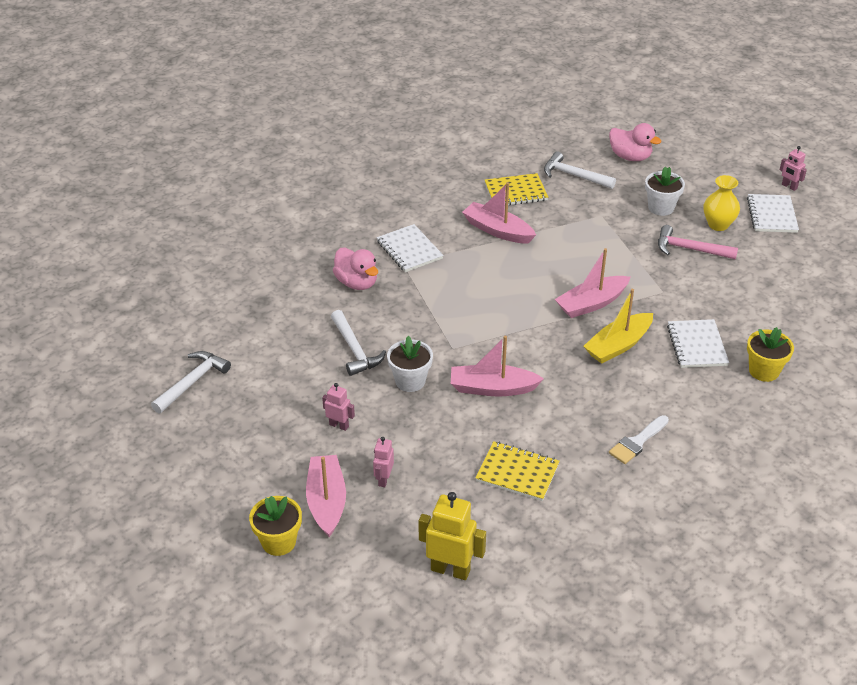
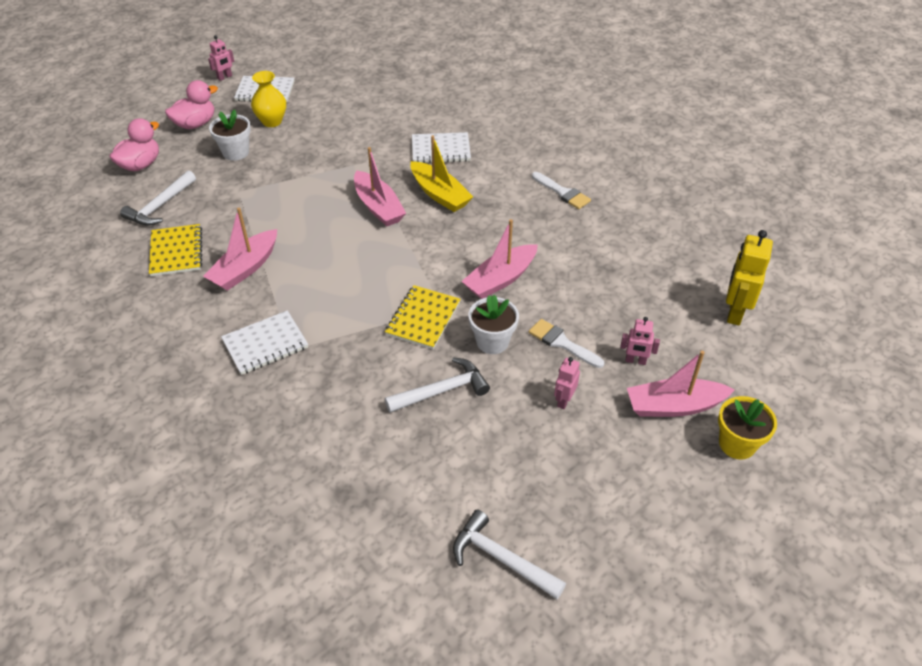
camera: 90 degrees left, 5 degrees up
pink duck [333,248,378,290] -> pink duck moved to [165,80,218,129]
pink boat [451,336,544,396] -> pink boat turned 45 degrees clockwise [461,219,538,299]
yellow notebook [476,441,560,501] -> yellow notebook moved to [385,285,460,349]
pink hammer [658,225,738,260] -> none
yellow flower pot [747,327,794,382] -> none
none -> white brush [529,319,604,368]

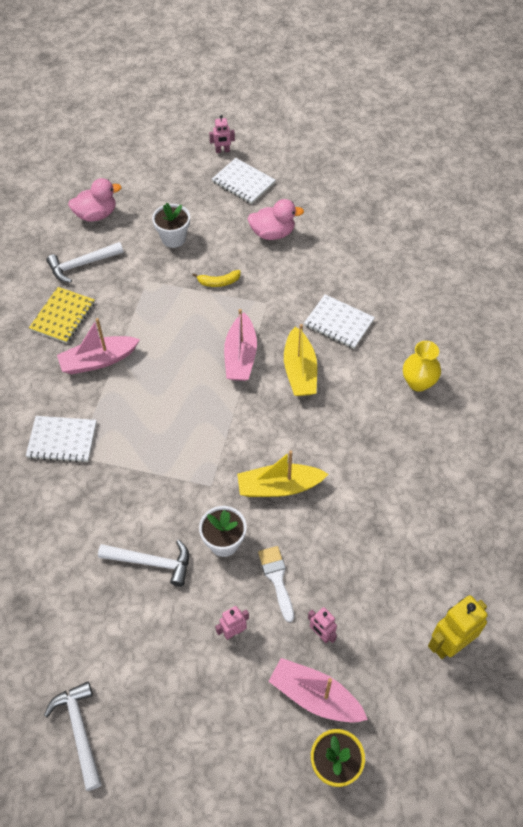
camera: 35 degrees right, 10 degrees up
pink duck [165,80,218,129] -> pink duck moved to [247,199,304,240]
yellow vase [251,71,286,127] -> yellow vase moved to [403,341,441,392]
yellow notebook [385,285,460,349] -> none
pink boat [461,219,538,299] -> yellow boat [237,450,329,497]
white brush [532,172,591,209] -> none
none -> yellow banana [192,270,241,287]

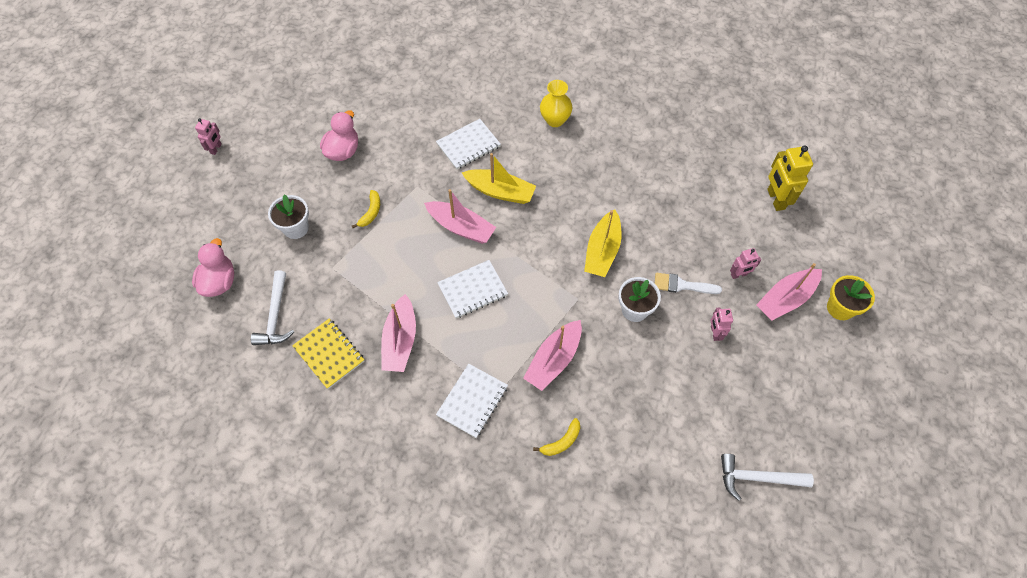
camera: 65 degrees left, 5 degrees up
white hammer [98,540,189,587] -> none
white notebook [212,158,275,204] -> white notebook moved to [437,260,508,318]
none -> pink boat [523,320,582,391]
none -> yellow banana [533,418,580,456]

